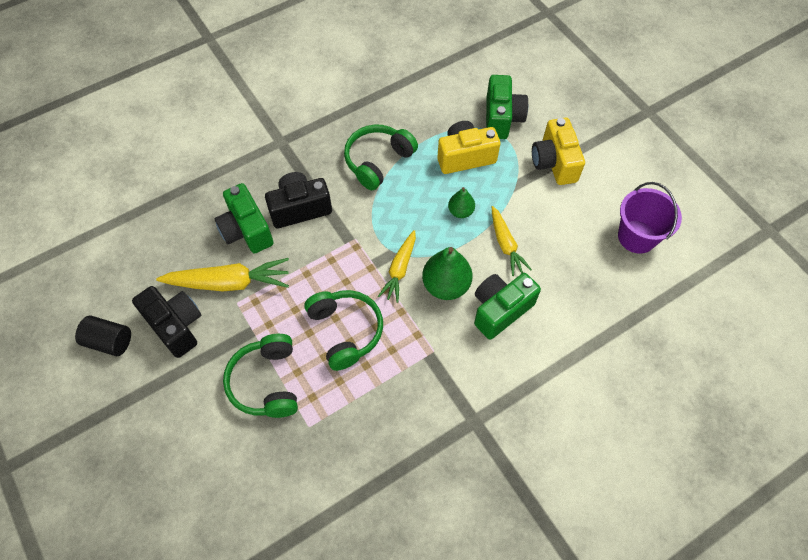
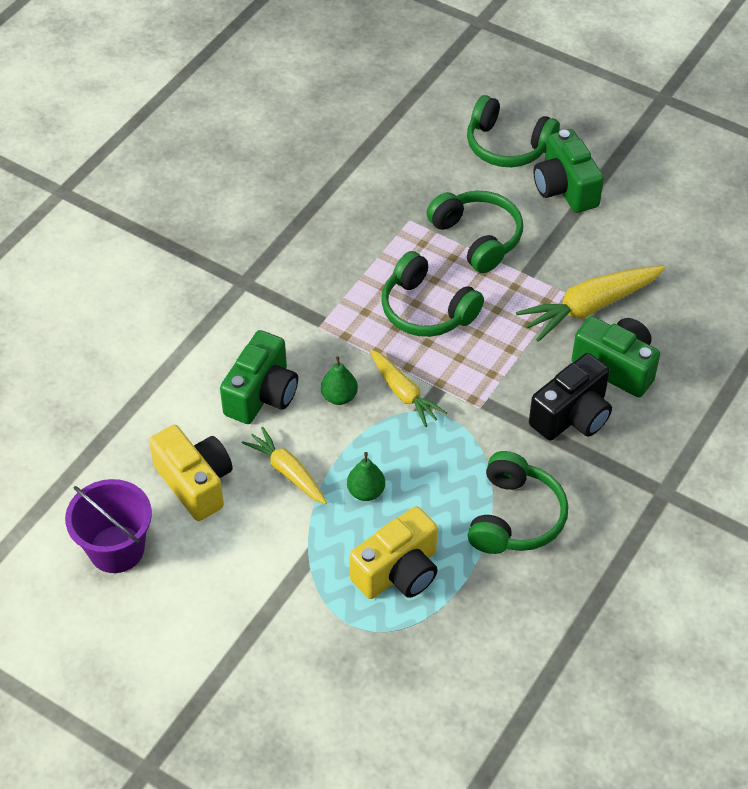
camera: 155 degrees right, 10 degrees down
black cylinder [75,316,131,356] -> none
black camera [132,286,201,358] -> none
yellow carrot [378,230,416,303] -> yellow carrot turned 150 degrees clockwise [370,349,447,427]
green pear [422,247,472,300] -> green pear [321,356,358,405], size x0.57
green camera [486,75,528,139] -> green camera moved to [533,129,604,213]
yellow camera [532,118,585,185] -> yellow camera moved to [149,425,233,521]
none -> green headphones [467,95,560,167]

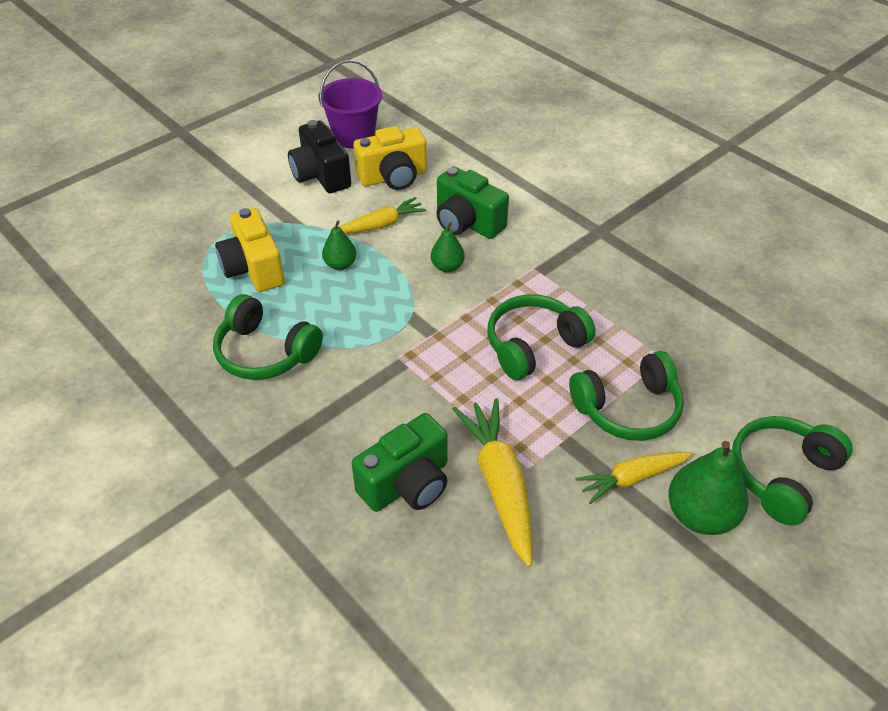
camera: 105 degrees right, 5 degrees down
yellow carrot [370,349,447,427] -> yellow carrot moved to [575,452,693,504]
black camera [529,353,612,441] -> black camera moved to [288,120,351,193]
green camera [533,129,604,213] -> green pear [668,441,749,535]

